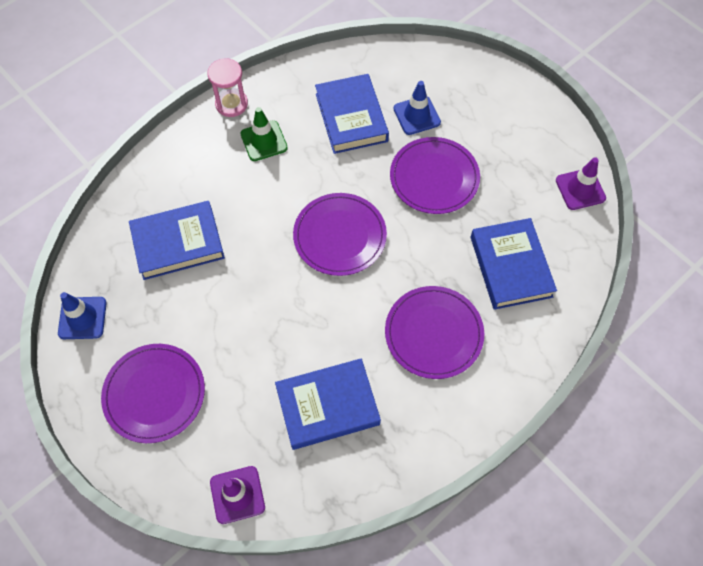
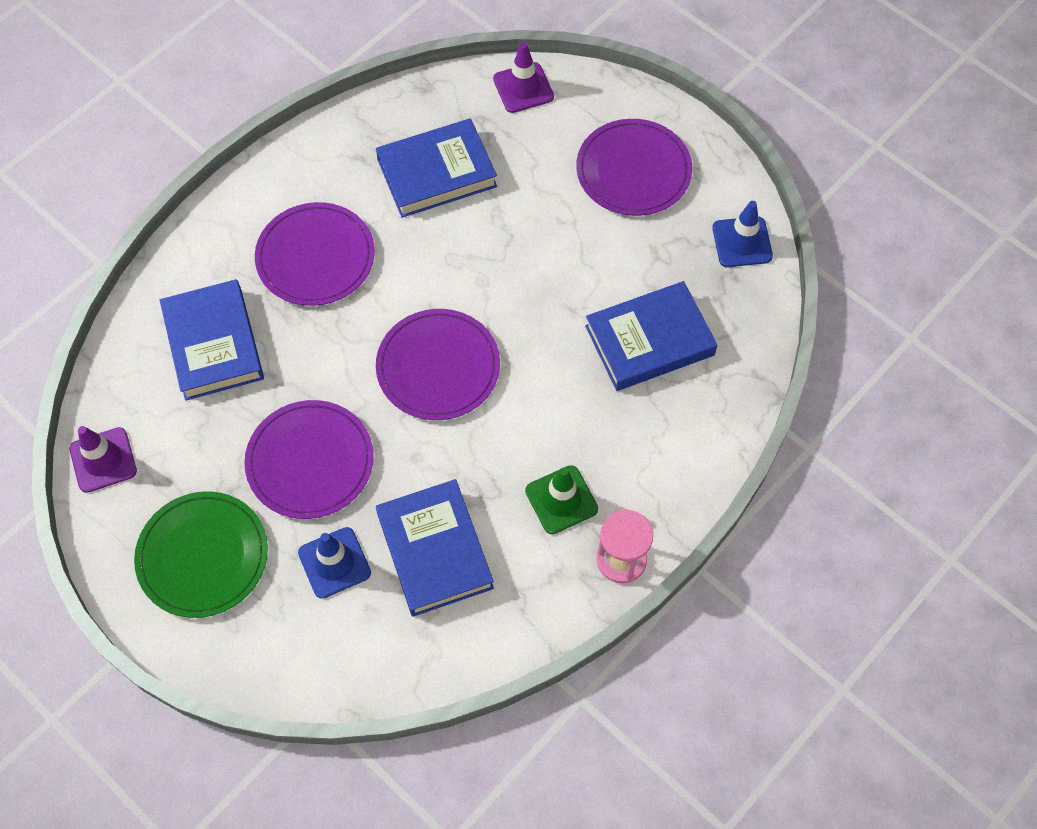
camera: 175 degrees right, 0 degrees up
none -> green plate [134,491,268,618]

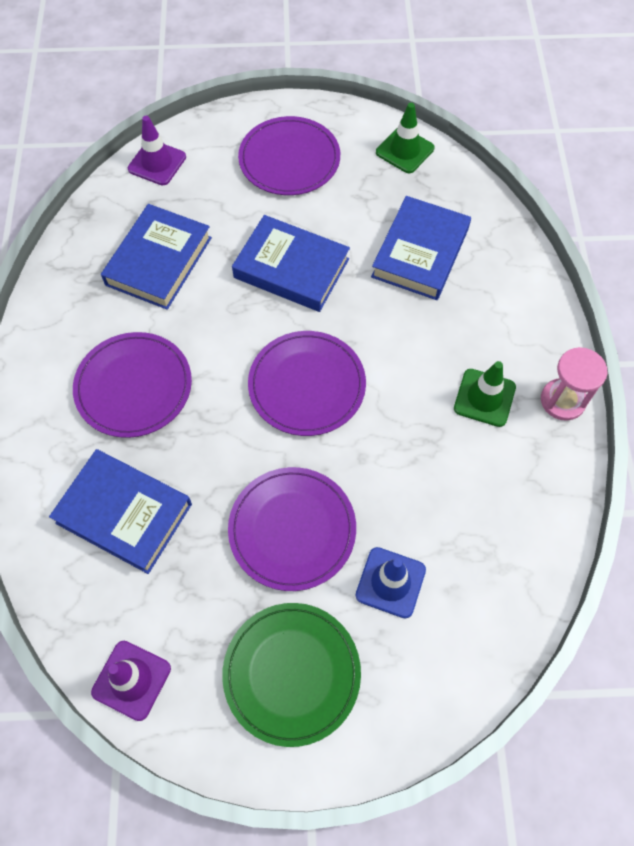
camera: 45 degrees left, 0 degrees up
blue book [376,479,494,617] -> blue book moved to [232,215,350,312]
blue traffic cone [712,201,773,267] -> green traffic cone [376,103,434,173]

